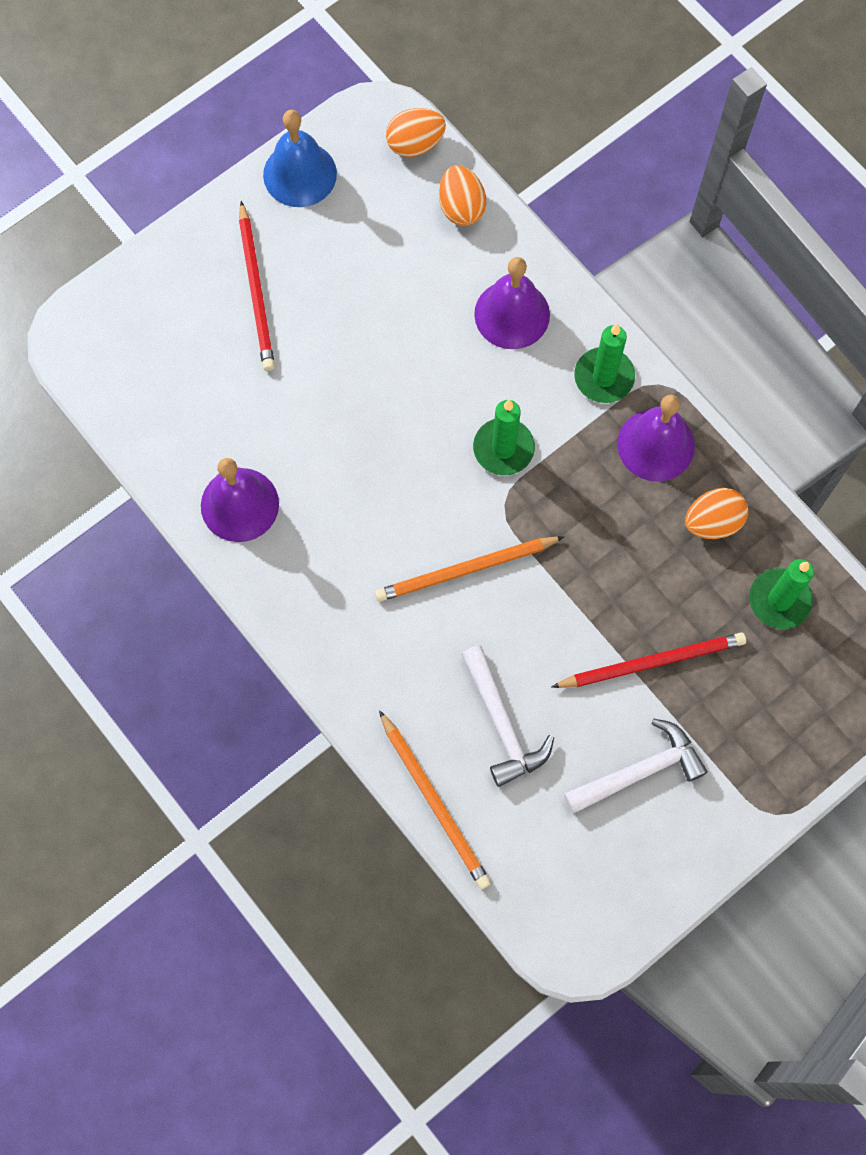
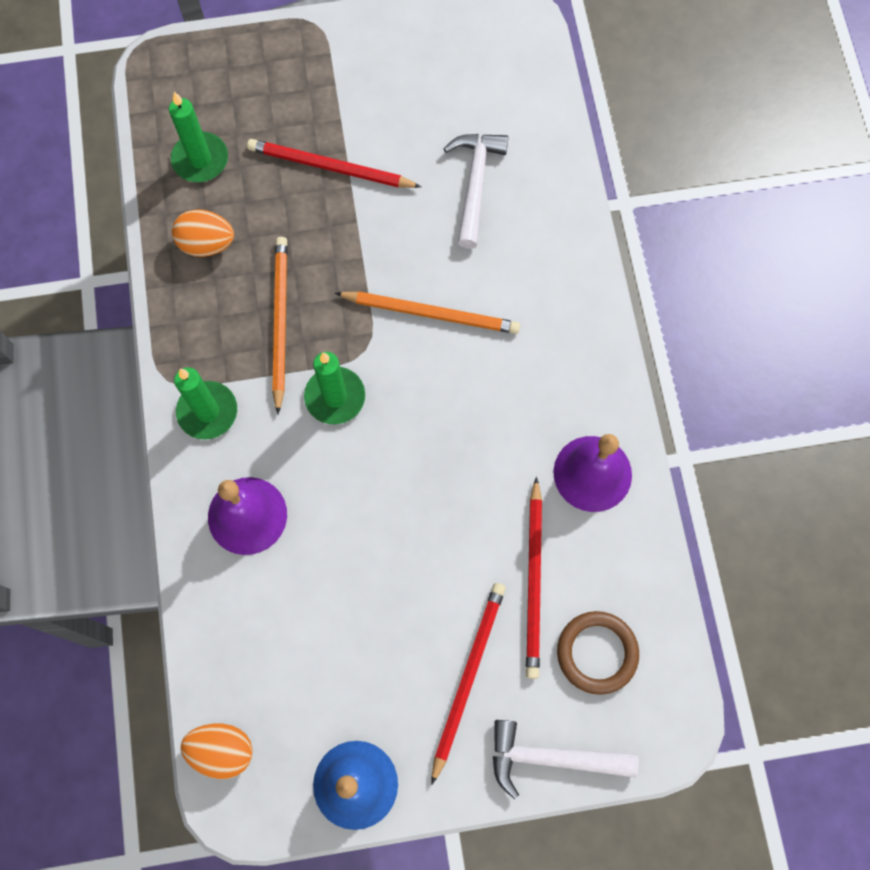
camera: 150 degrees left, 0 degrees up
orange pencil [379,710,491,889] -> orange pencil moved to [272,237,288,414]
orange egg [439,165,486,226] -> none
white hammer [564,718,708,814] -> white hammer moved to [493,720,639,799]
purple bell [617,395,695,482] -> none
none -> red pencil [526,477,542,679]
none -> brown ring [557,611,639,695]

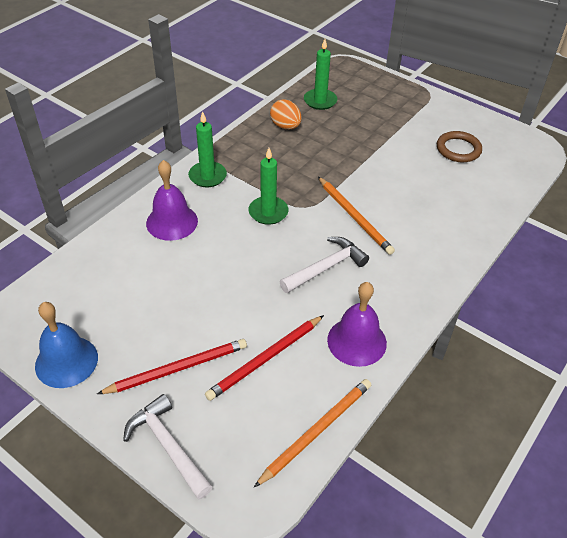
camera: 45 degrees right, 25 degrees down
orange egg [181,724,253,779] -> none
red pencil [247,139,421,188] -> none
orange pencil [272,237,288,414] -> orange pencil moved to [254,379,371,487]
white hammer [443,134,508,249] -> white hammer moved to [280,237,369,293]
brown ring [557,611,639,695] -> brown ring moved to [437,131,482,162]

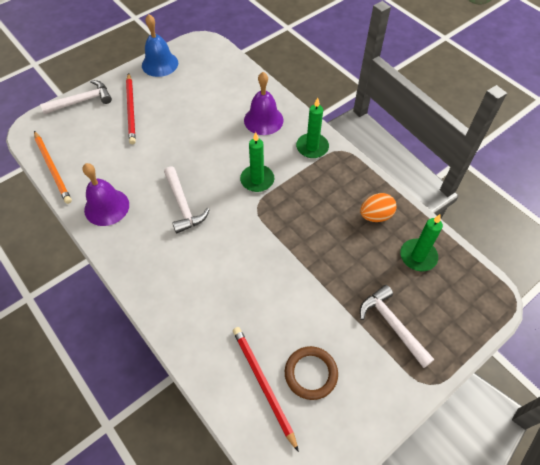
camera: 105 degrees right, 10 degrees up
red pencil [205,315,324,401] -> red pencil moved to [233,327,299,452]
orange pencil [318,177,395,255] -> none
none -> white hammer [360,285,434,368]

